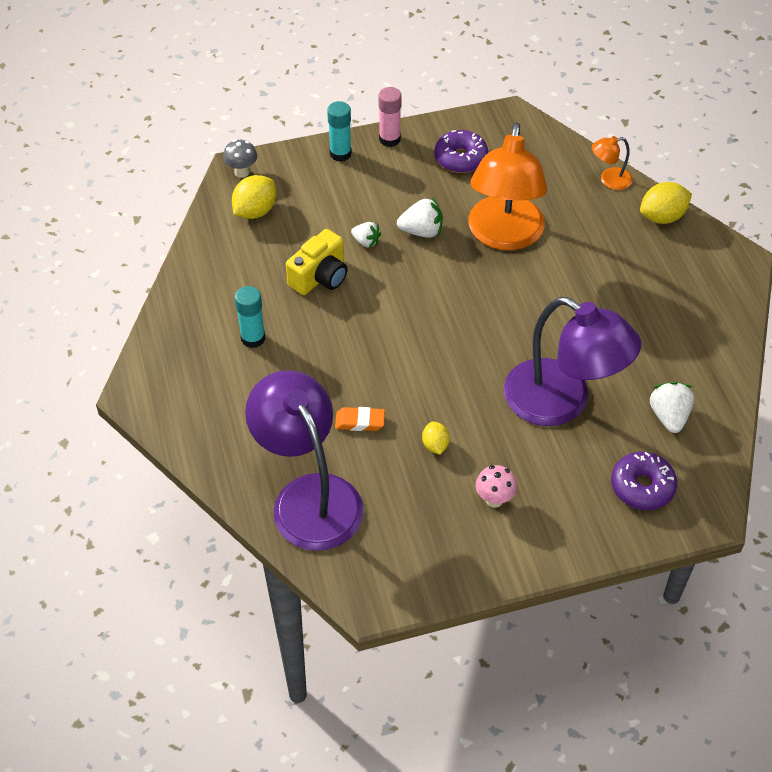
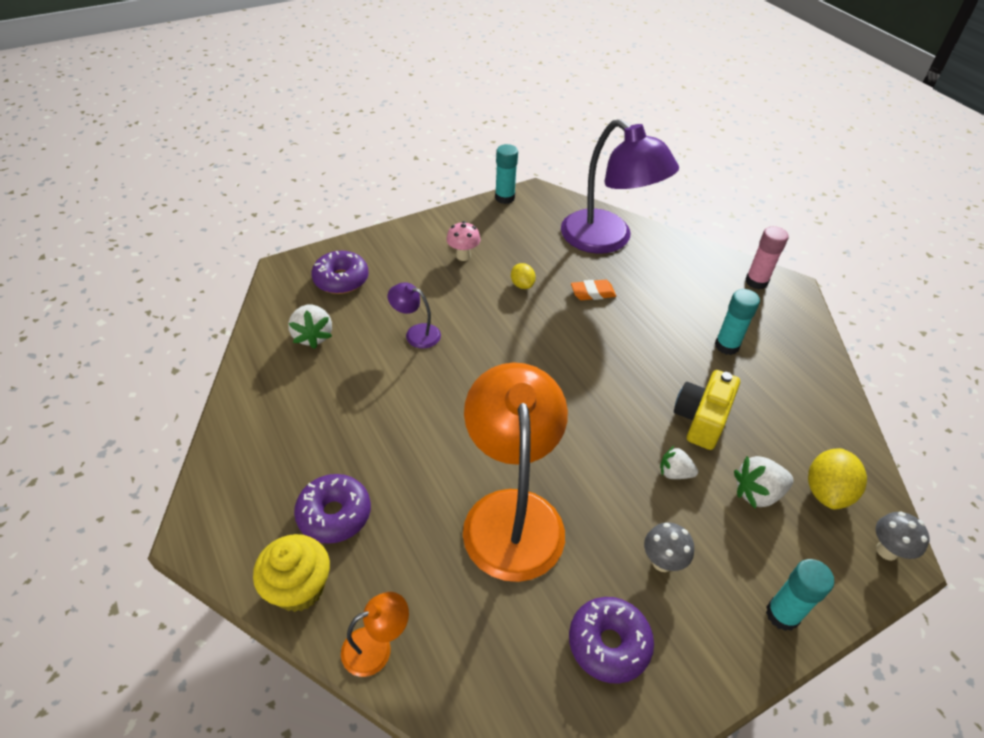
camera: 165 degrees right, 5 degrees down
pink glue stick [378,87,402,147] -> pink glue stick moved to [745,226,789,289]
white strawberry [397,197,443,238] -> white strawberry moved to [734,456,793,509]
purple lamp [504,297,641,426] -> purple lamp [388,282,441,348], size x0.43
yellow lemon [640,182,692,224] -> yellow cupcake [253,534,330,612]
none -> purple donut [294,474,371,544]
none -> turquoise glue stick [495,144,518,204]
none -> grey mushroom [644,522,694,572]

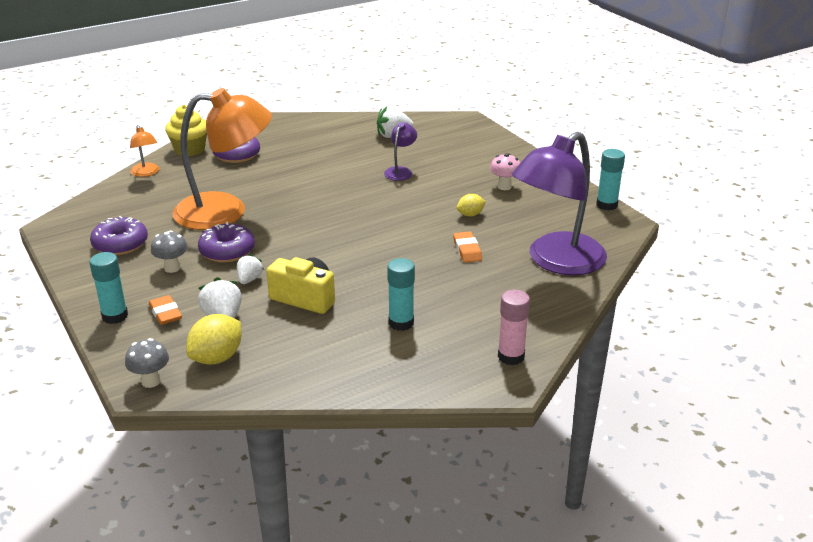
camera: 90 degrees right, 15 degrees down
purple donut [311,251,369,294] -> purple donut moved to [198,222,255,262]
yellow lemon [808,448,867,509] -> yellow lemon turned 75 degrees counterclockwise [186,314,241,365]
none -> orange eraser [149,295,182,325]

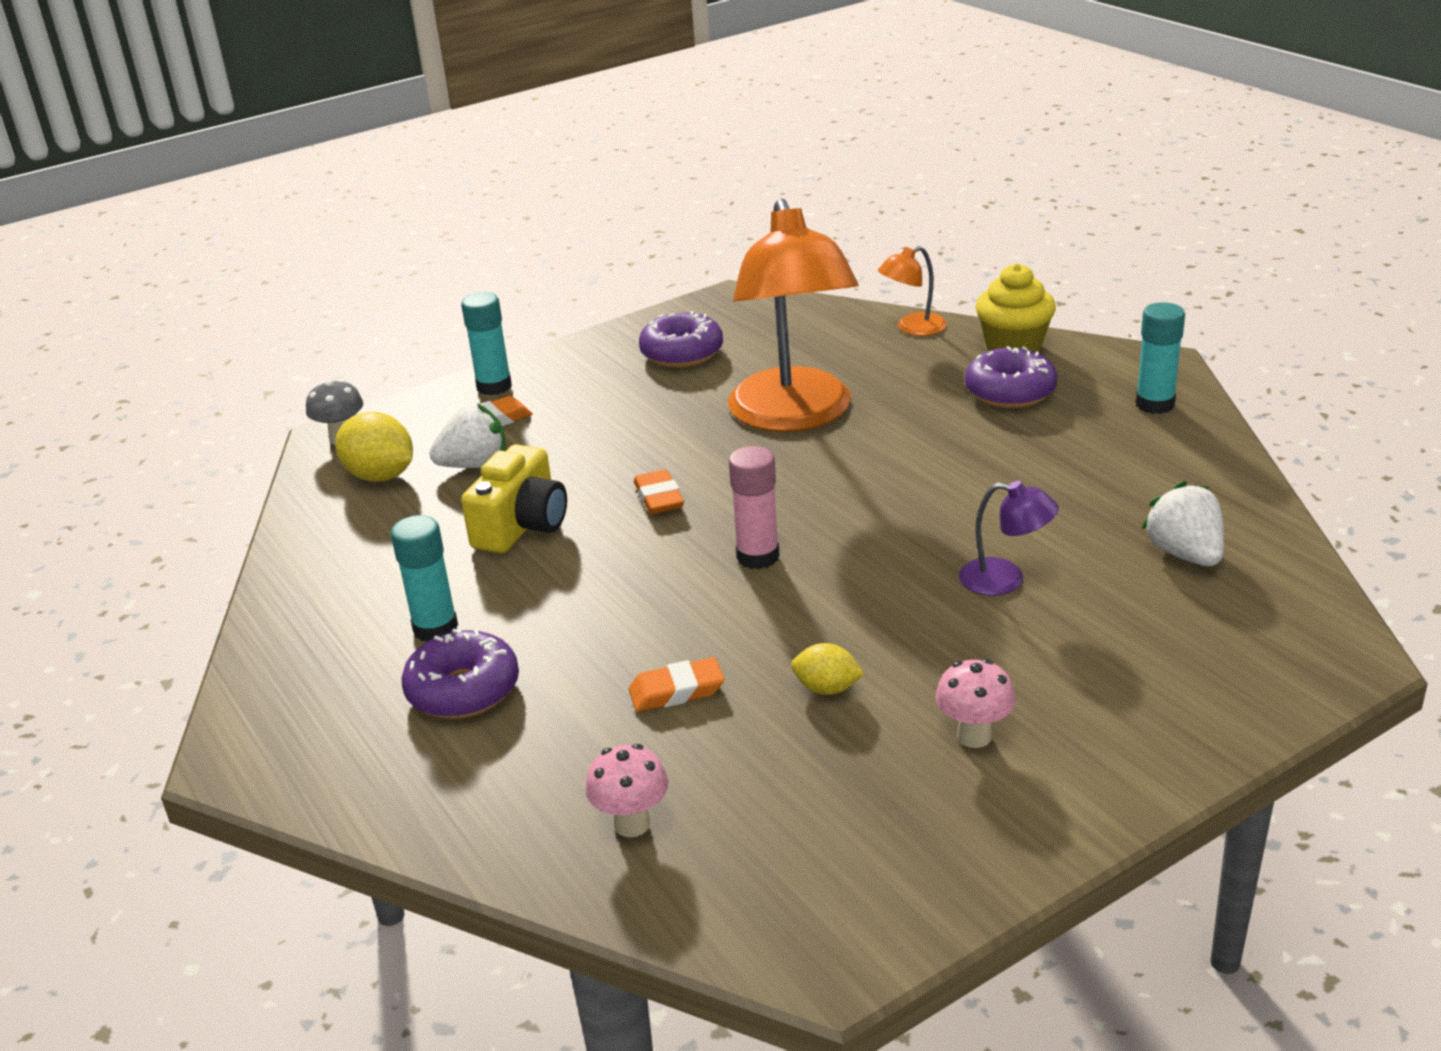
camera: 90 degrees right, 0 degrees up
grey mushroom [151,230,188,273] -> none
purple donut [198,222,255,262] -> purple donut moved to [401,629,519,719]
white strawberry [237,254,264,284] -> none
yellow lemon [457,194,486,216] -> yellow lemon turned 45 degrees counterclockwise [791,643,864,695]
pink glue stick [498,290,530,365] -> pink glue stick moved to [729,446,780,569]
purple lamp [512,132,607,275] -> pink mushroom [586,744,668,837]
turquoise glue stick [596,149,625,210] -> turquoise glue stick moved to [1135,302,1185,414]
none -> orange eraser [634,469,684,514]

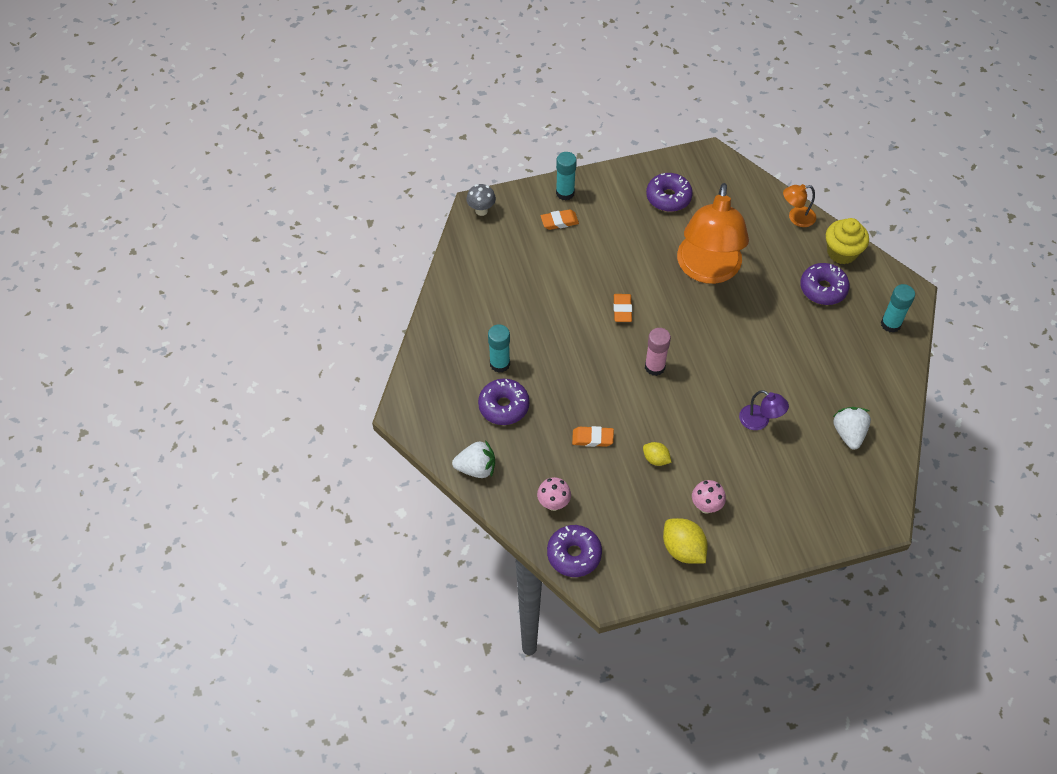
camera: 15 degrees right, 25 degrees up
yellow lemon [335,412,413,482] -> yellow lemon moved to [663,518,708,564]
white strawberry [429,403,506,468] -> white strawberry moved to [452,440,495,478]
yellow camera [461,444,567,554] -> none
none -> purple donut [547,525,602,577]

